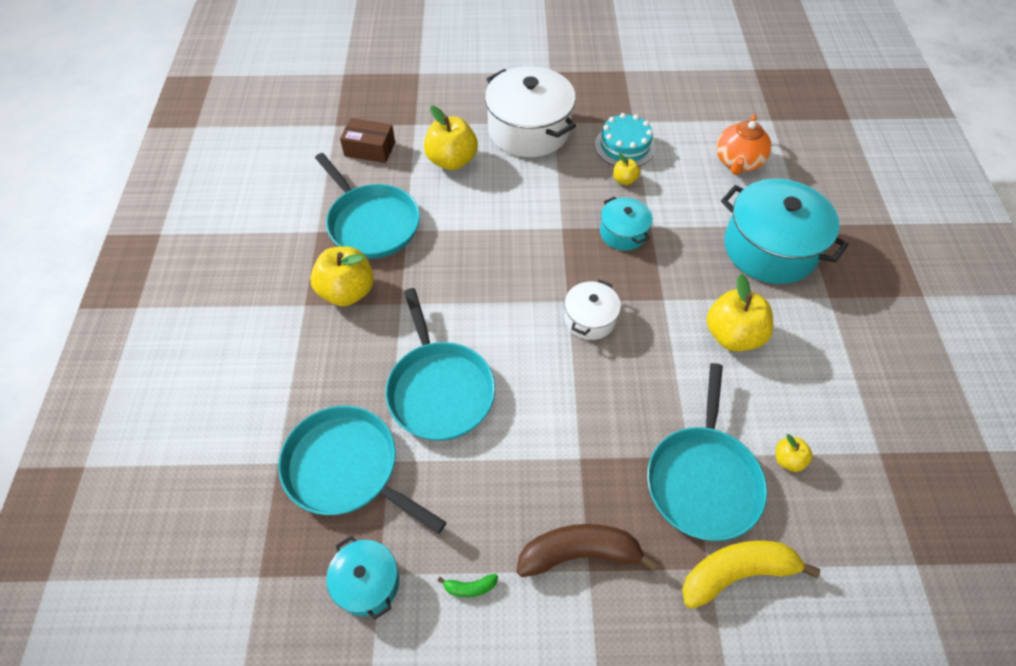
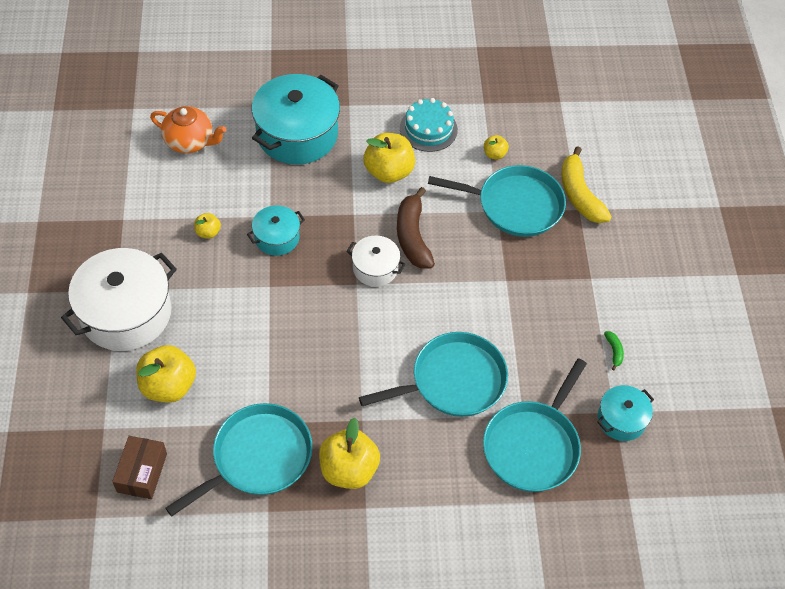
camera: 95 degrees left, 0 degrees up
brown banana [516,524,658,577] -> brown banana moved to [397,187,435,268]
turquoise cake [595,113,655,166] -> turquoise cake moved to [400,98,458,152]

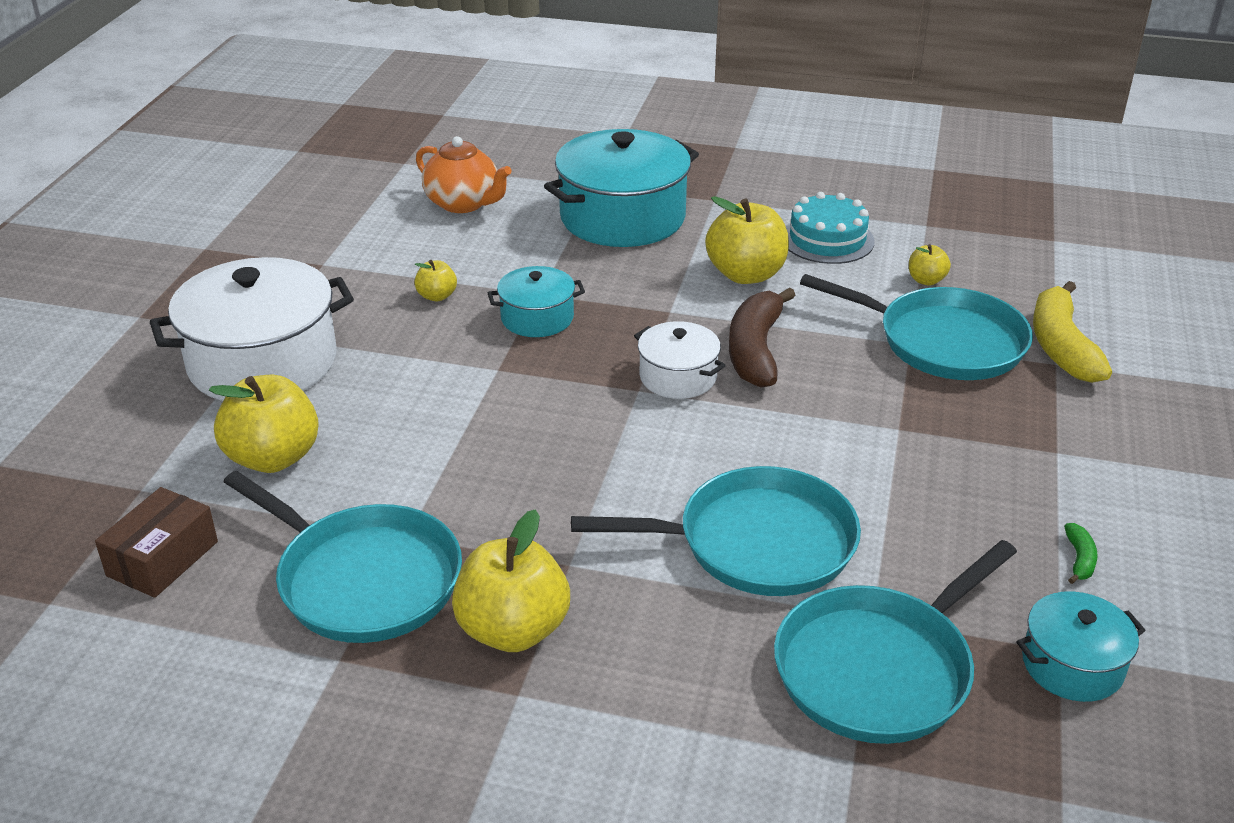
camera: 20 degrees right, 20 degrees down
turquoise pan [166,403,313,517] -> turquoise pan turned 60 degrees clockwise [223,471,462,643]

